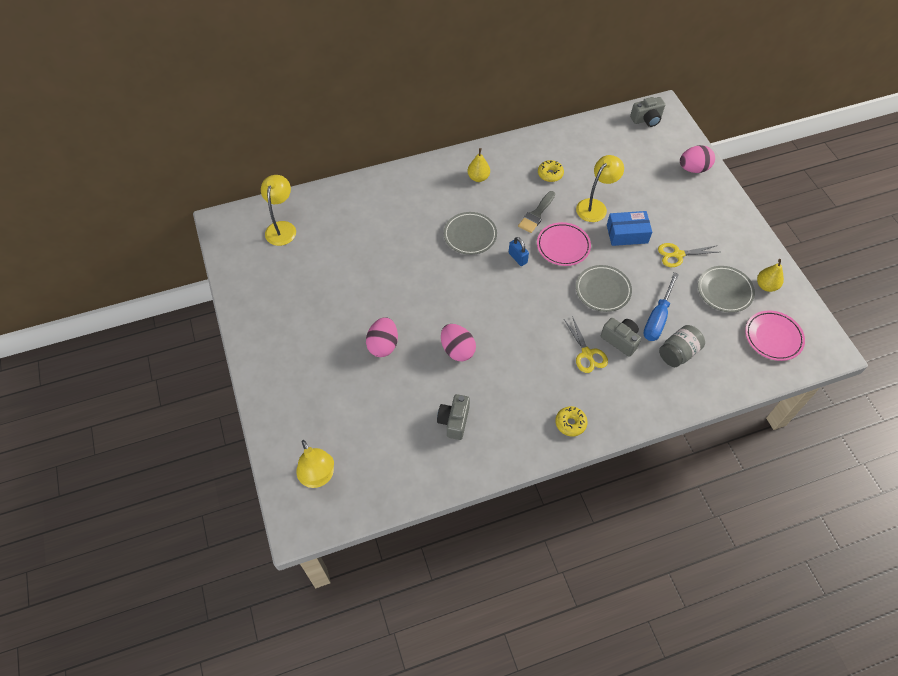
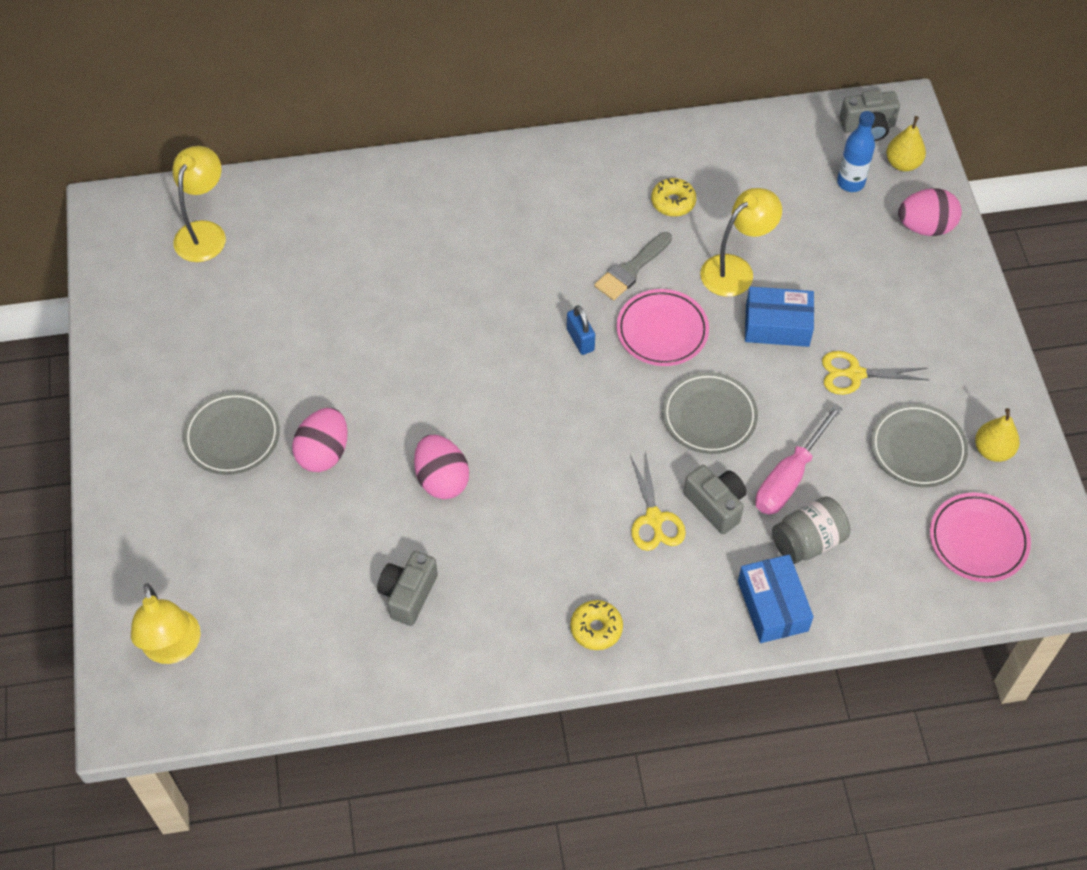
camera: 10 degrees right, 0 degrees up
grey plate [444,212,497,255] -> grey plate moved to [183,392,280,475]
yellow pear [468,148,490,182] -> yellow pear moved to [886,116,926,171]
blue screwdriver [643,272,679,341] -> pink screwdriver [755,404,843,515]
none -> blue box [738,554,814,643]
none -> blue bottle [837,111,875,192]

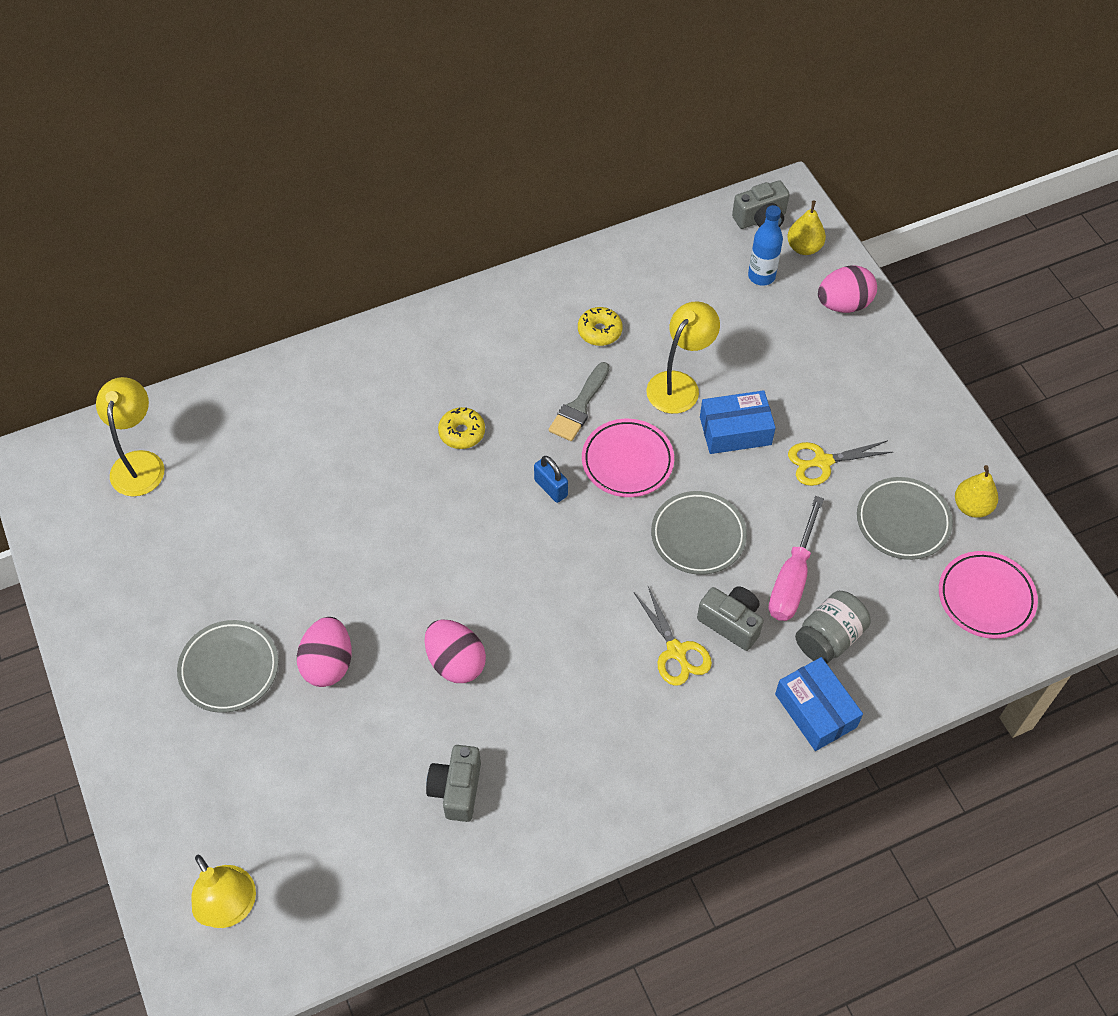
camera: 15 degrees left, 0 degrees up
yellow donut [570,600,623,650] -> yellow donut moved to [438,407,485,449]

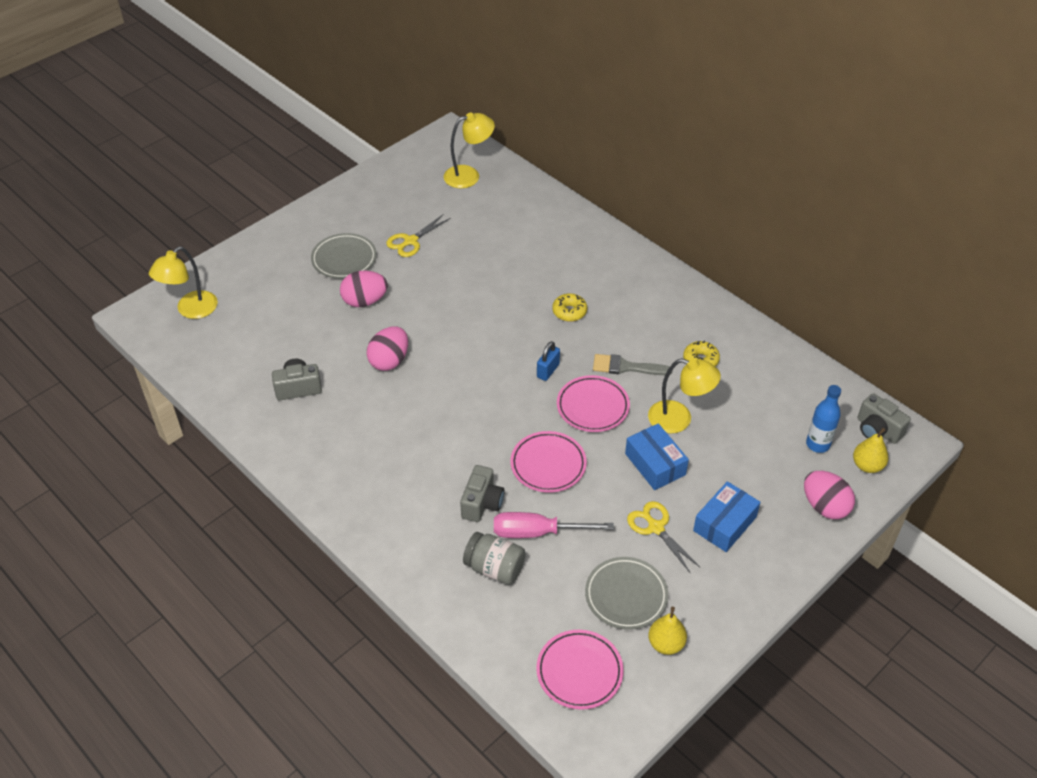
camera: 70 degrees right, 10 degrees down
yellow scissors [634,586,712,686] -> yellow scissors moved to [386,215,450,257]
grey plate [651,491,747,575] -> pink plate [510,431,587,493]
blue box [775,657,863,751] -> blue box moved to [693,481,761,552]

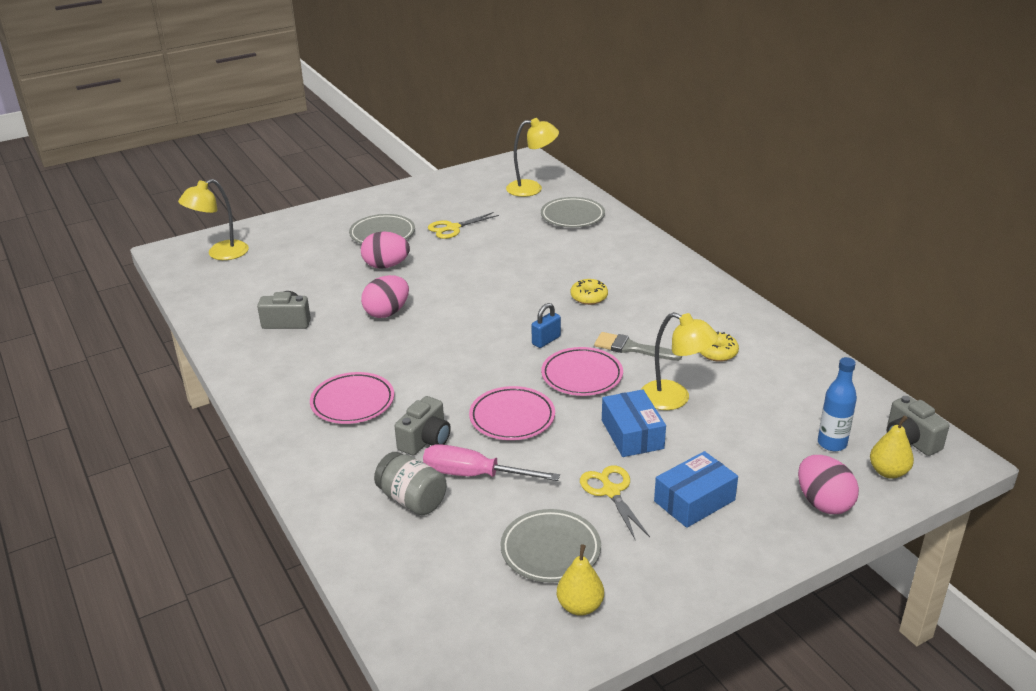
camera: 15 degrees right, 15 degrees down
pink plate [536,630,624,710] -> pink plate moved to [310,372,394,424]
none -> grey plate [541,197,605,227]

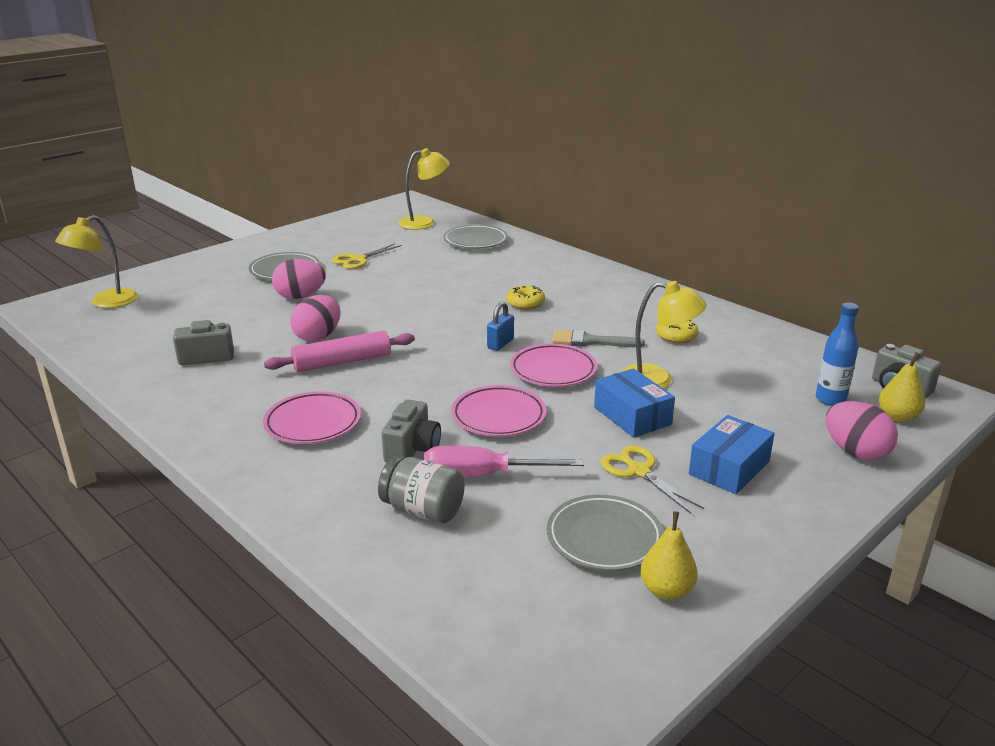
camera: 15 degrees left, 5 degrees down
none -> pink rolling pin [264,331,415,372]

